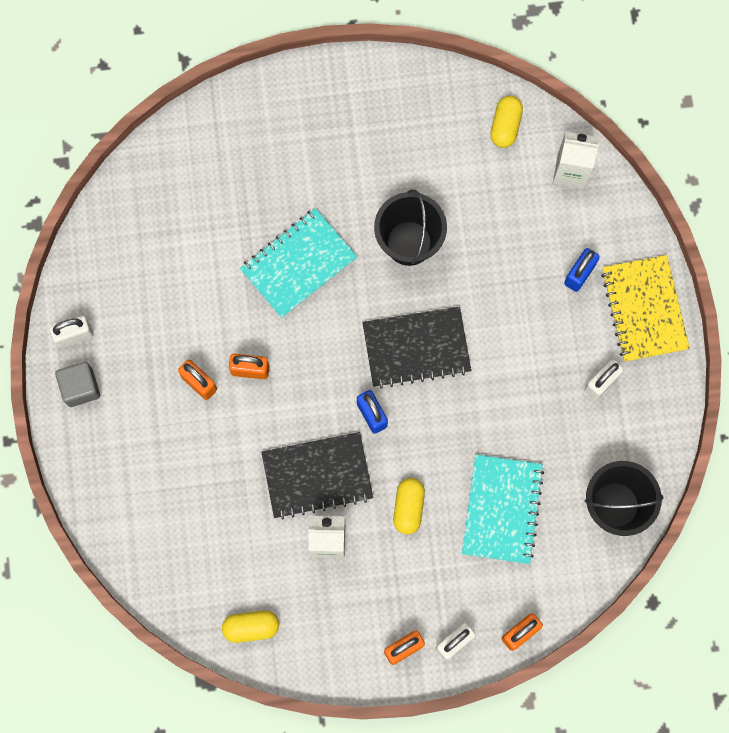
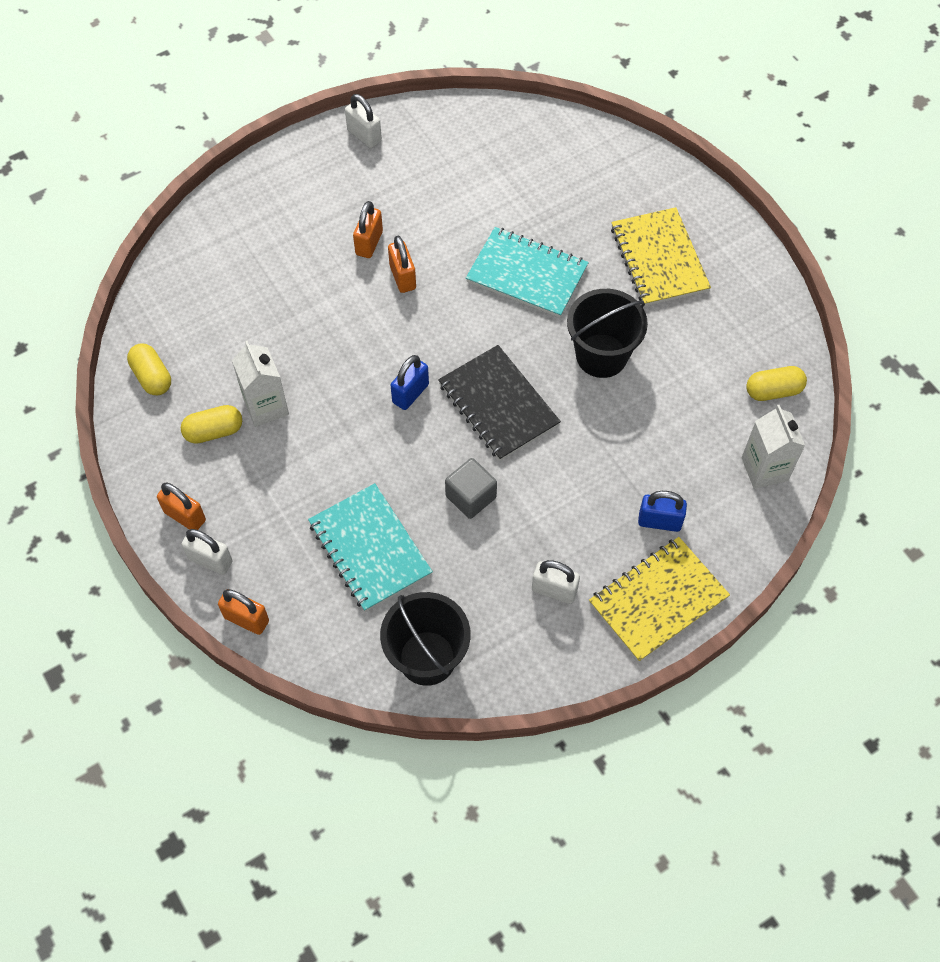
camera: 65 degrees right, 15 degrees down
grey cube [55,362,100,407] -> grey cube moved to [445,458,497,519]
black notebook [261,432,373,520] -> none
yellow capsule [393,478,425,534] -> yellow capsule moved to [181,405,242,444]
turquoise notebook [462,454,544,564] -> turquoise notebook turned 75 degrees clockwise [308,483,433,612]
none -> yellow notebook [611,207,711,306]

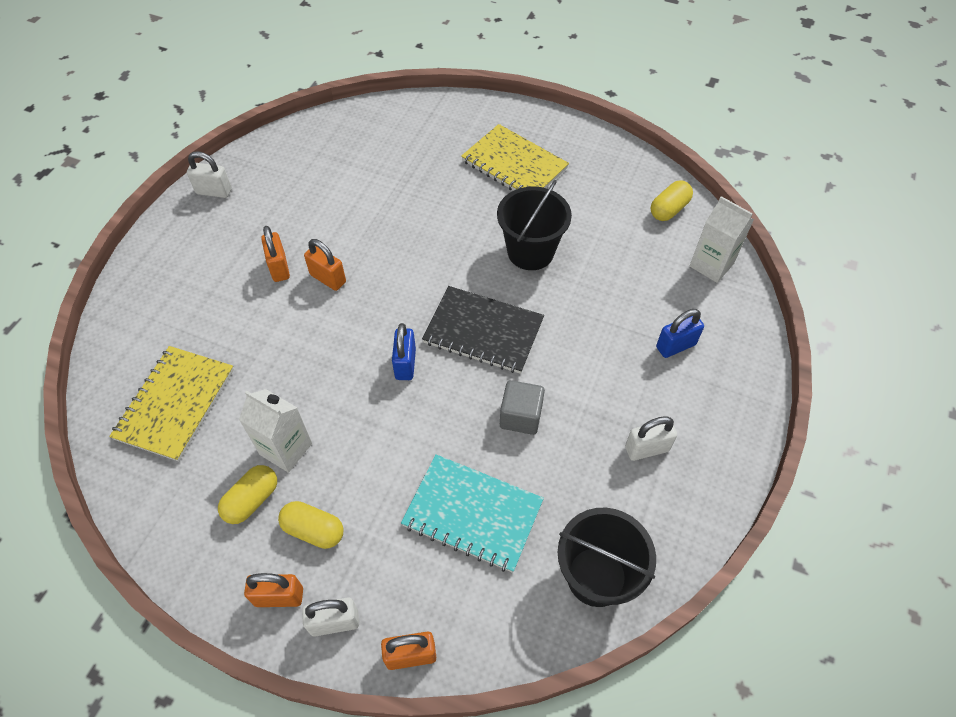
camera: 35 degrees left, 5 degrees down
yellow capsule [127,344,171,395] -> yellow capsule moved to [278,501,343,549]
turquoise notebook [466,227,589,318] -> none
yellow notebook [589,537,730,662] -> yellow notebook moved to [109,346,234,462]

